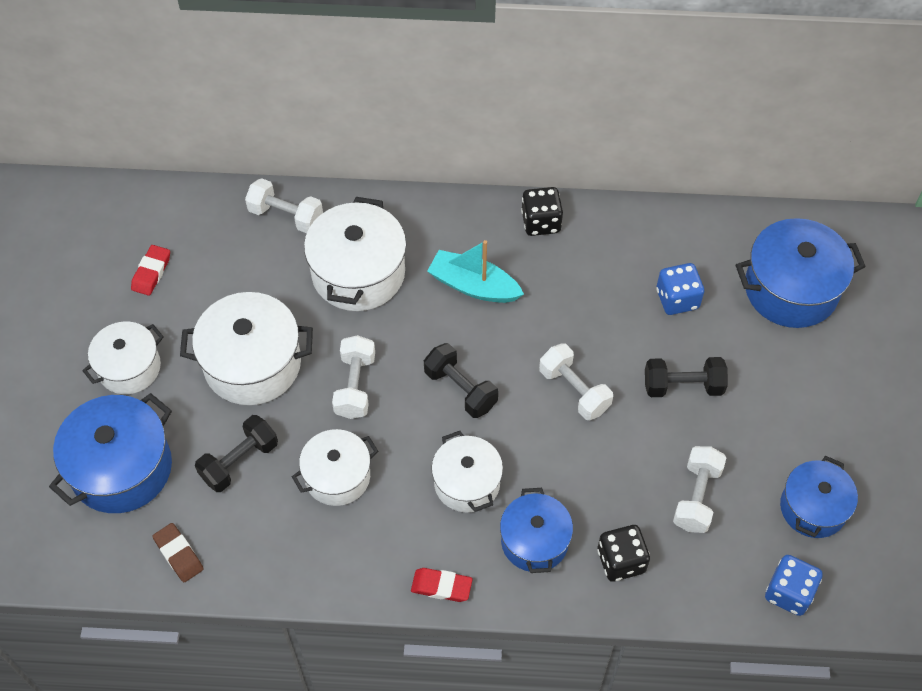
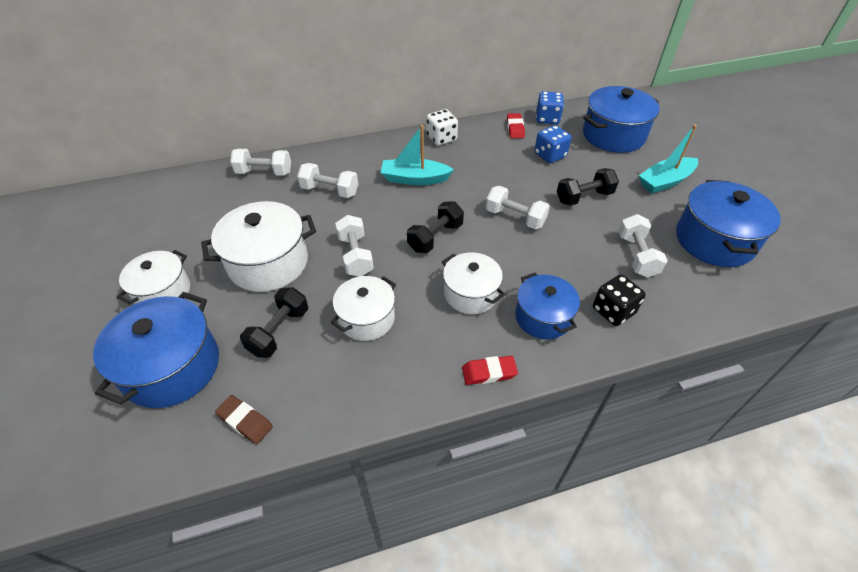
camera: 20 degrees left, 10 degrees down
red eraser [131,245,170,296] -> red eraser moved to [507,114,525,138]
white pot [304,197,406,311] -> white dumbbell [297,163,358,198]
black dumbbell [424,343,498,418] -> black dumbbell turned 75 degrees counterclockwise [407,202,464,253]
black dice [521,187,563,236] -> white dice [427,109,458,146]
blue dice [765,555,823,616] -> blue dice moved to [536,91,564,124]
blue pot [780,456,858,538] -> blue pot [676,180,781,267], size x1.55
none -> turquoise boat [639,125,698,193]

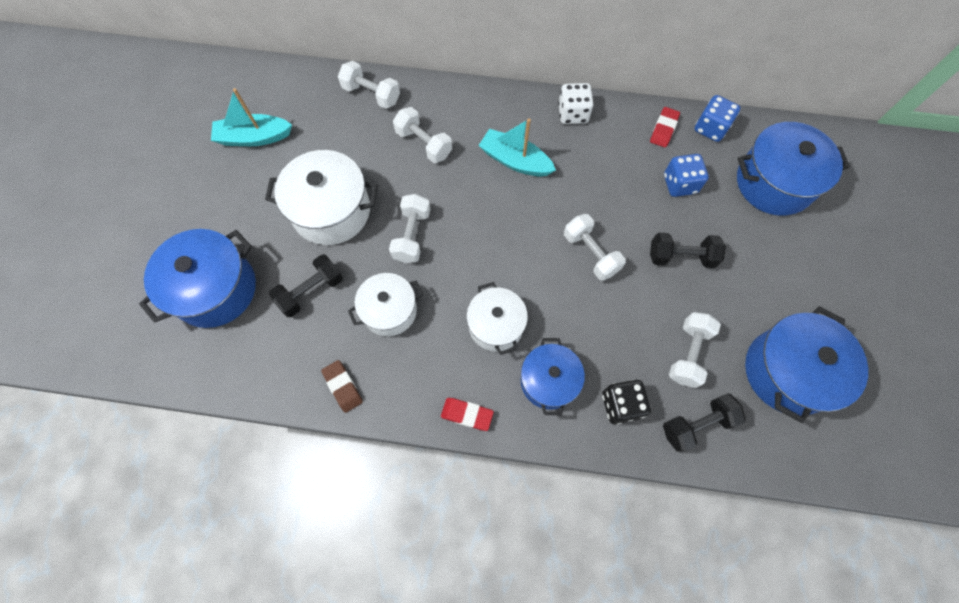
camera: 25 degrees right, 20 degrees up
white pot [117,250,190,304] -> none
brown eraser [215,395,273,444] -> brown eraser moved to [321,360,363,413]
black dumbbell [407,202,464,253] -> black dumbbell moved to [663,393,746,452]
turquoise boat [639,125,698,193] -> turquoise boat moved to [211,88,292,146]

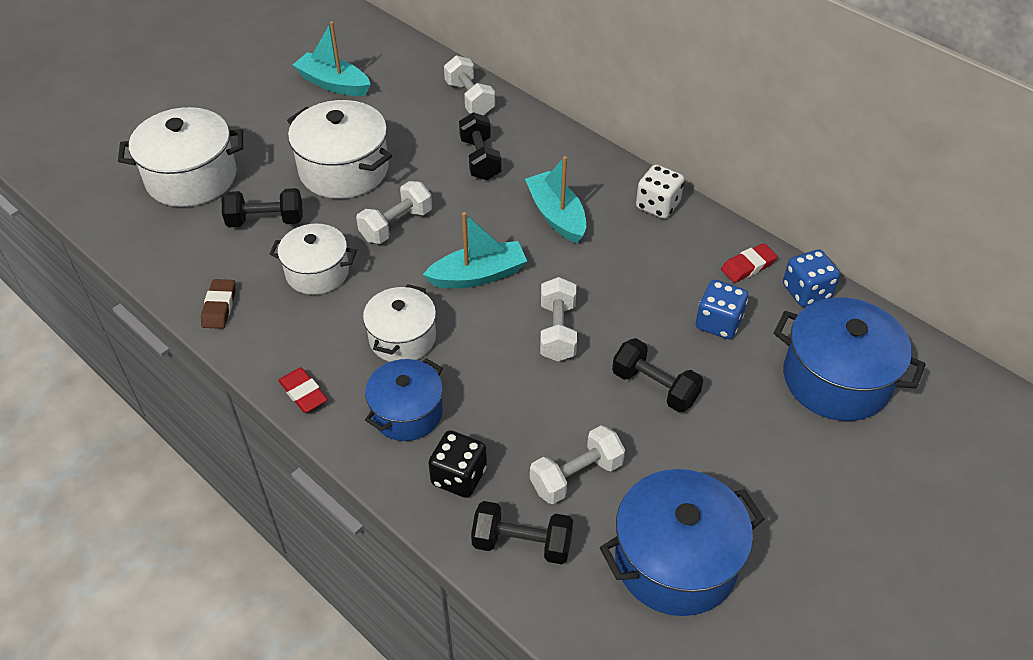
camera: 35 degrees right, 20 degrees down
blue pot [139,229,256,328] -> white pot [118,107,243,207]
white dumbbell [393,107,452,163] -> black dumbbell [459,112,501,180]
none -> turquoise boat [423,212,527,288]

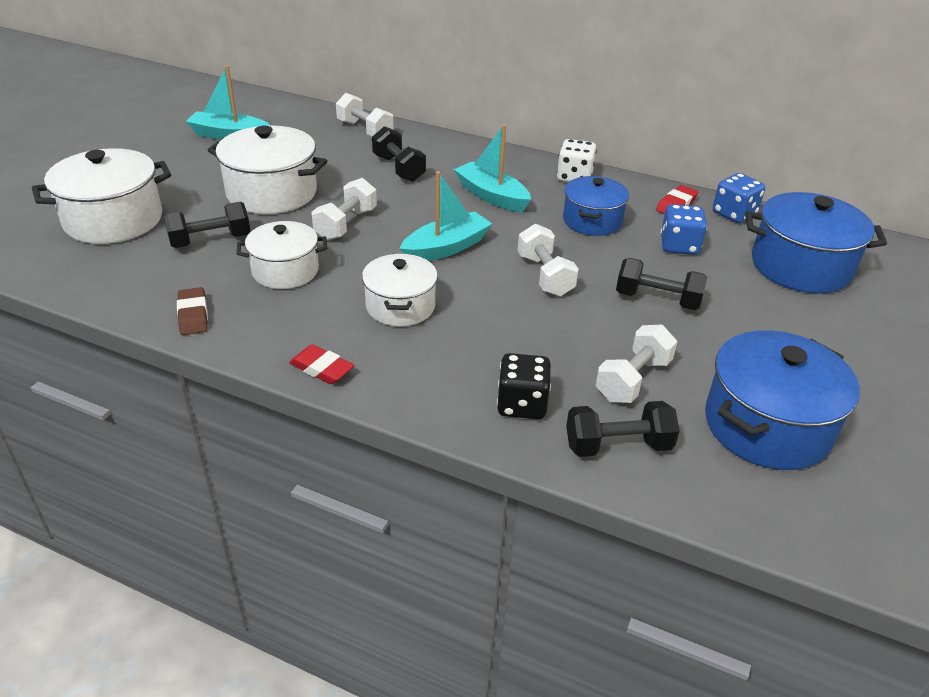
camera: 20 degrees left, 10 degrees down
blue pot [365,358,443,441] -> blue pot moved to [563,176,629,236]

